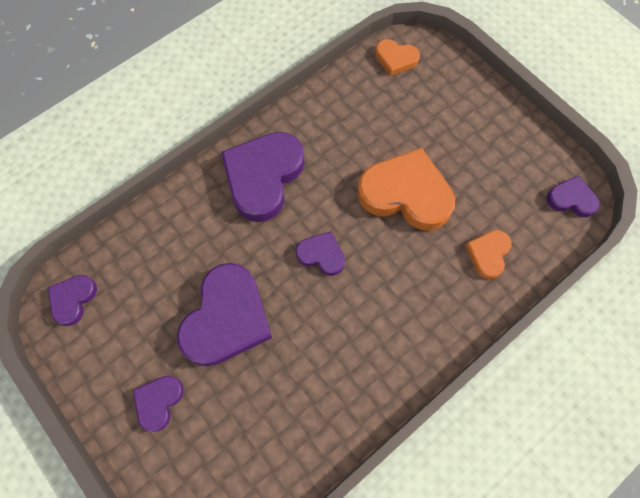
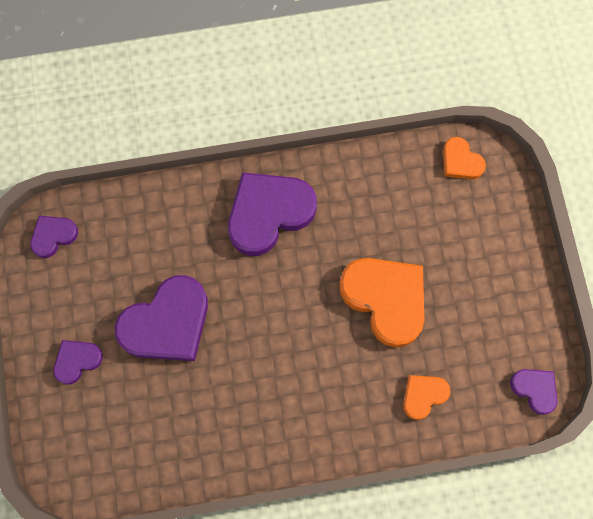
camera: 30 degrees right, 5 degrees up
purple heart [296,231,345,276] -> none

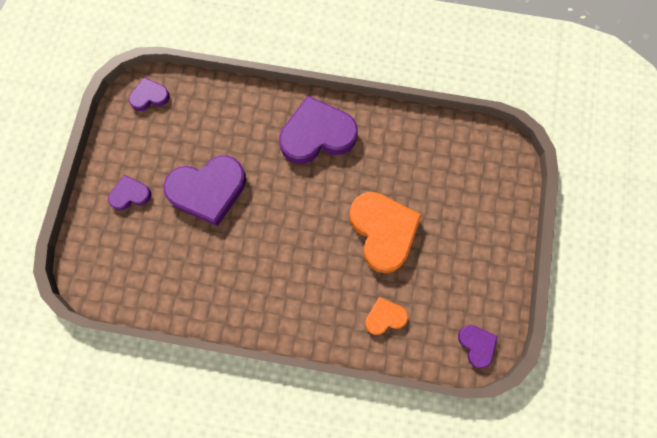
camera: 20 degrees right, 0 degrees up
orange heart [443,137,486,180] -> none

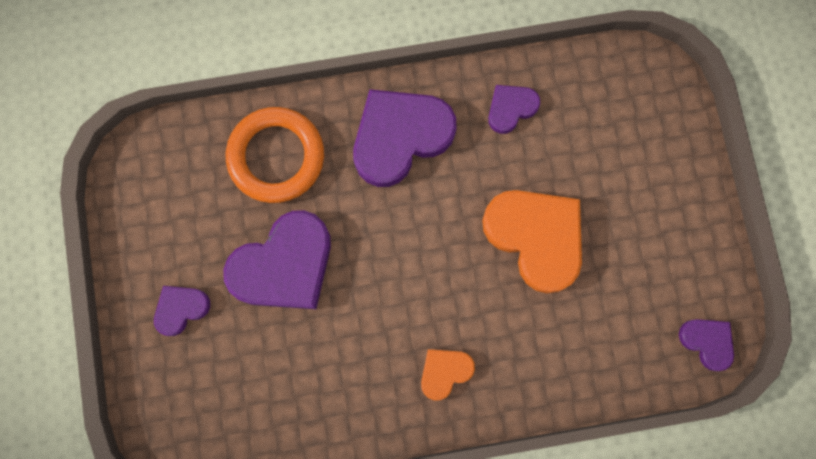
camera: 20 degrees left, 5 degrees up
purple heart [129,77,170,111] -> purple heart moved to [488,85,540,134]
orange heart [365,297,408,335] -> orange heart moved to [421,349,475,401]
none -> orange ring [226,107,324,203]

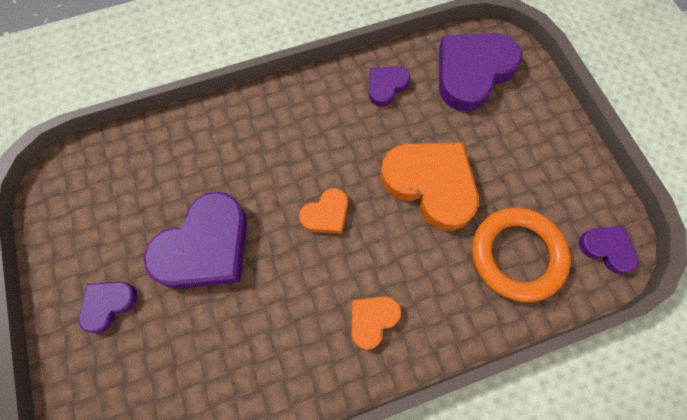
camera: 10 degrees left, 10 degrees down
orange ring [226,107,324,203] -> orange ring moved to [472,208,571,302]
purple heart [353,89,457,187] -> purple heart moved to [439,33,522,112]
none -> orange heart [299,188,348,234]

